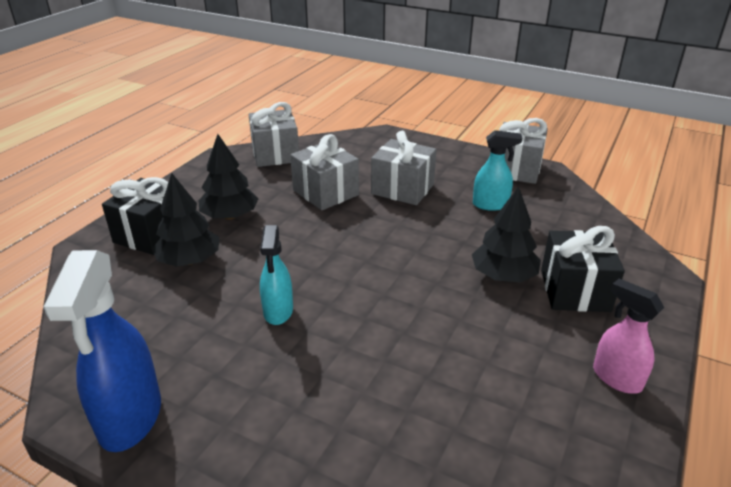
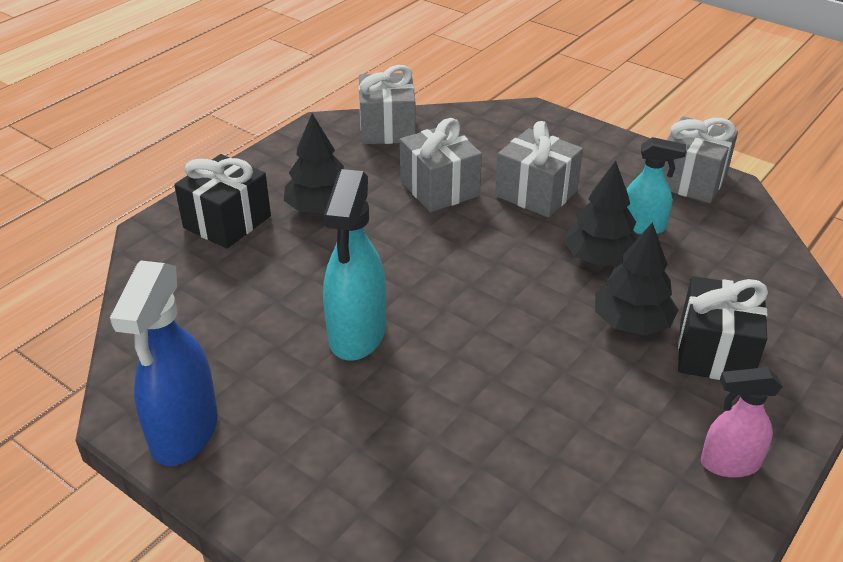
camera: 10 degrees right, 5 degrees up
black tree [152,173,220,267] -> black tree moved to [563,161,638,266]
turquoise spray bottle [260,225,293,325] -> turquoise spray bottle [323,169,386,360], size x1.65
pink spray bottle [593,279,664,394] -> pink spray bottle turned 60 degrees counterclockwise [701,367,782,478]

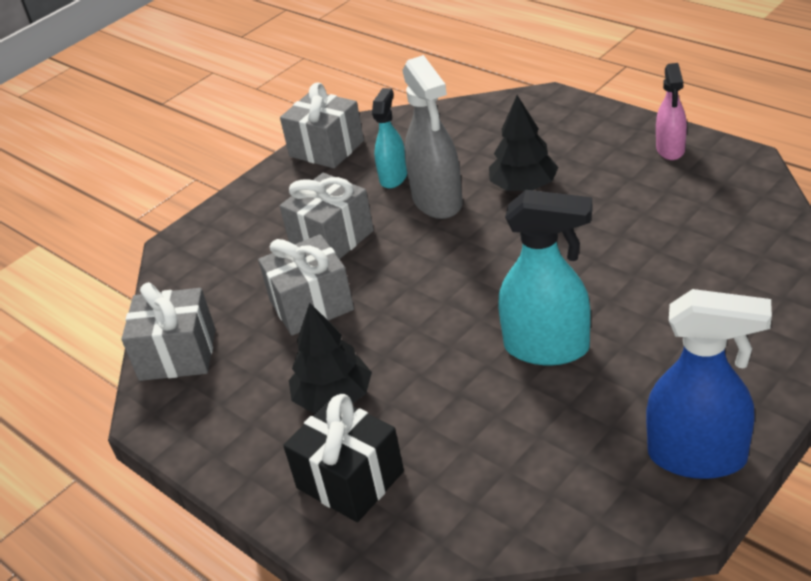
camera: 80 degrees left, 0 degrees up
black tree [563,161,638,266] -> grey spray bottle [402,55,463,219]
black gift [678,276,768,380] -> none

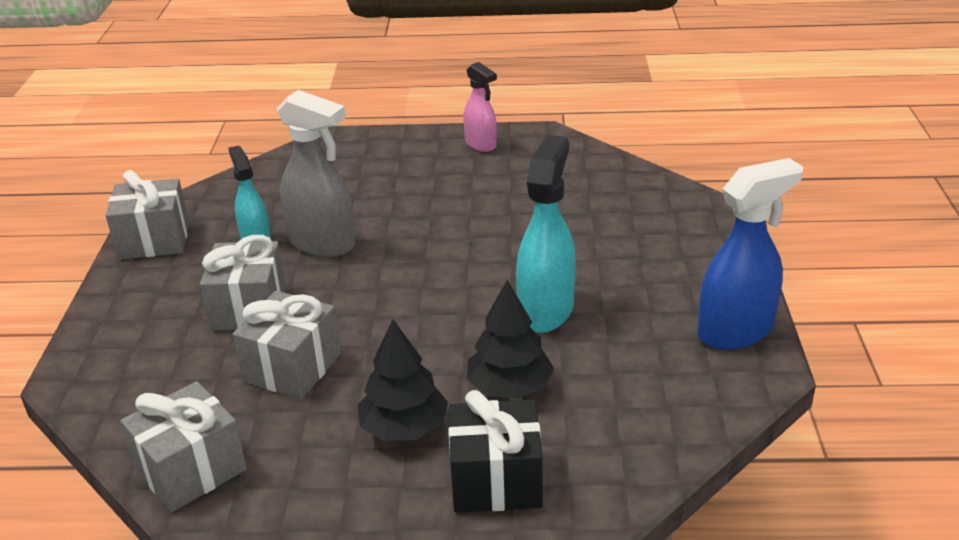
camera: 45 degrees left, 5 degrees down
black tree [489,95,559,191] -> black tree moved to [467,280,554,399]
turquoise spray bottle [498,190,593,365] -> turquoise spray bottle turned 45 degrees counterclockwise [516,135,576,333]

